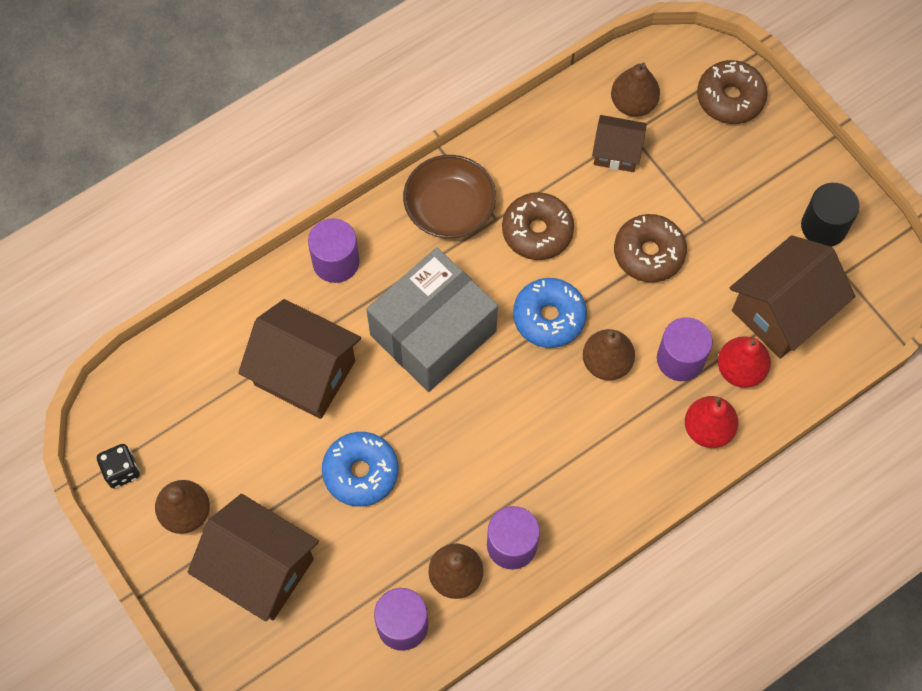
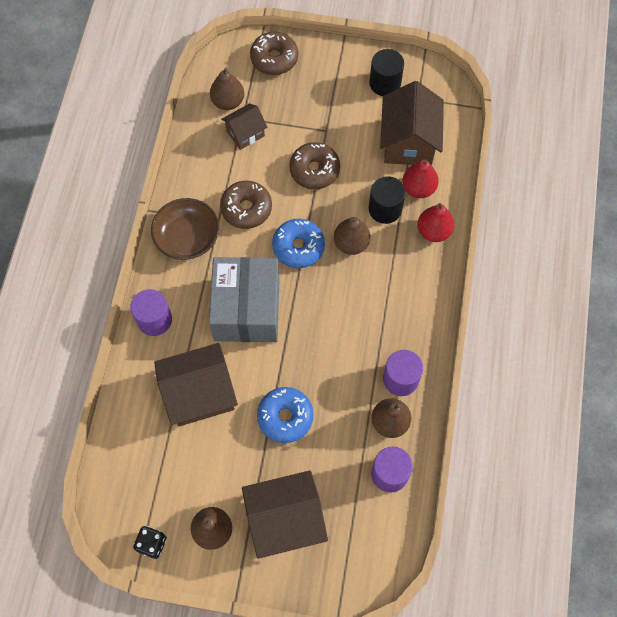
camera: 45 degrees left, 0 degrees up
purple cylinder [657,317,713,381] -> black cylinder [369,176,405,224]

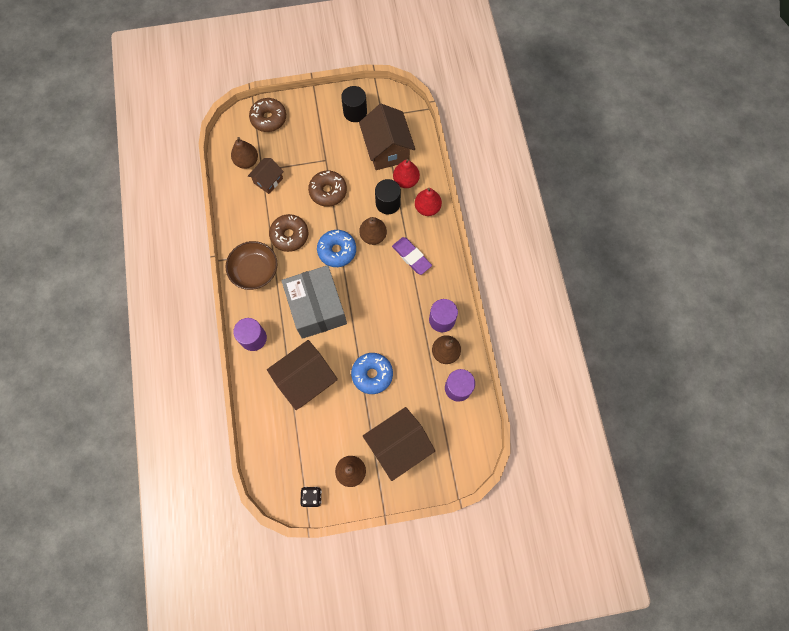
camera: 20 degrees left, 5 degrees up
none -> purple eraser [392,237,432,275]

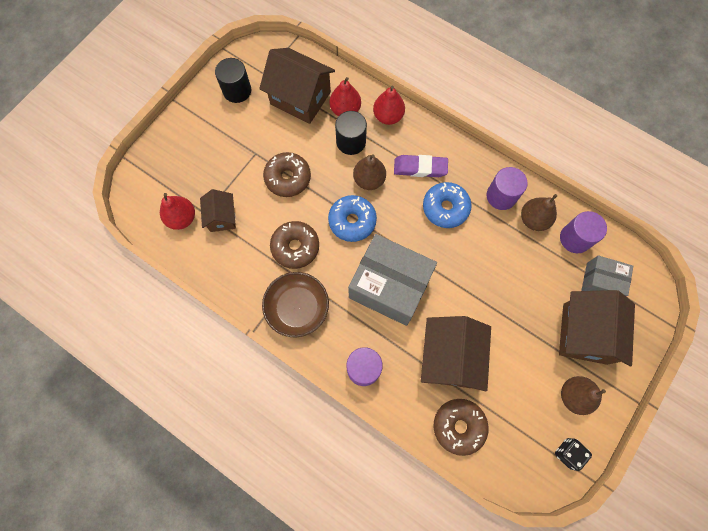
camera: 45 degrees left, 0 degrees up
brown pear [231,137,258,169] -> red pear [160,193,195,230]
brown donut [249,98,286,132] -> brown donut moved to [434,399,489,456]
blue donut [351,353,393,394] -> blue donut moved to [423,182,472,228]
none -> grey box [581,255,633,296]

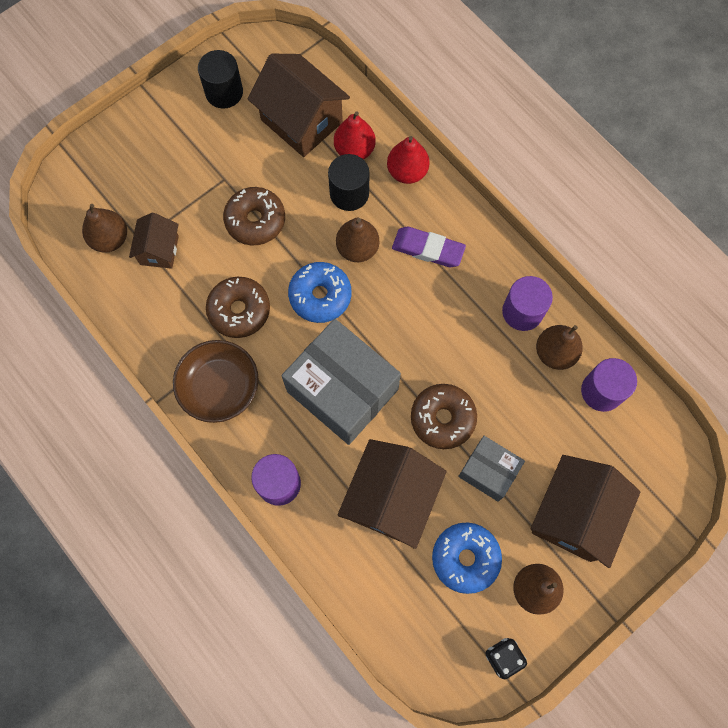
camera: 15 degrees right, 0 degrees up
red pear [160,193,195,230] -> brown pear [82,204,127,253]
blue donut [423,182,472,228] -> blue donut moved to [432,522,502,594]
brown donut [434,399,489,456] -> brown donut moved to [411,384,477,449]
grey box [581,255,633,296] -> grey box moved to [458,436,525,502]

